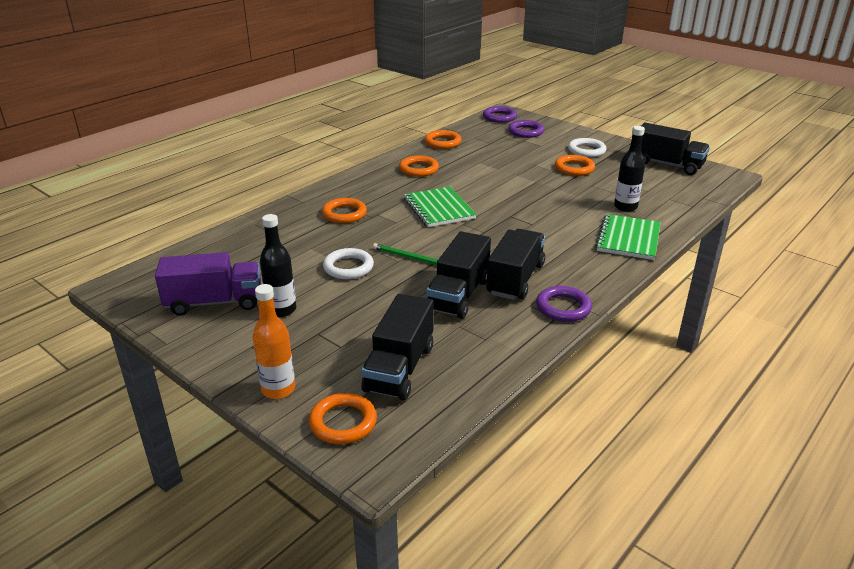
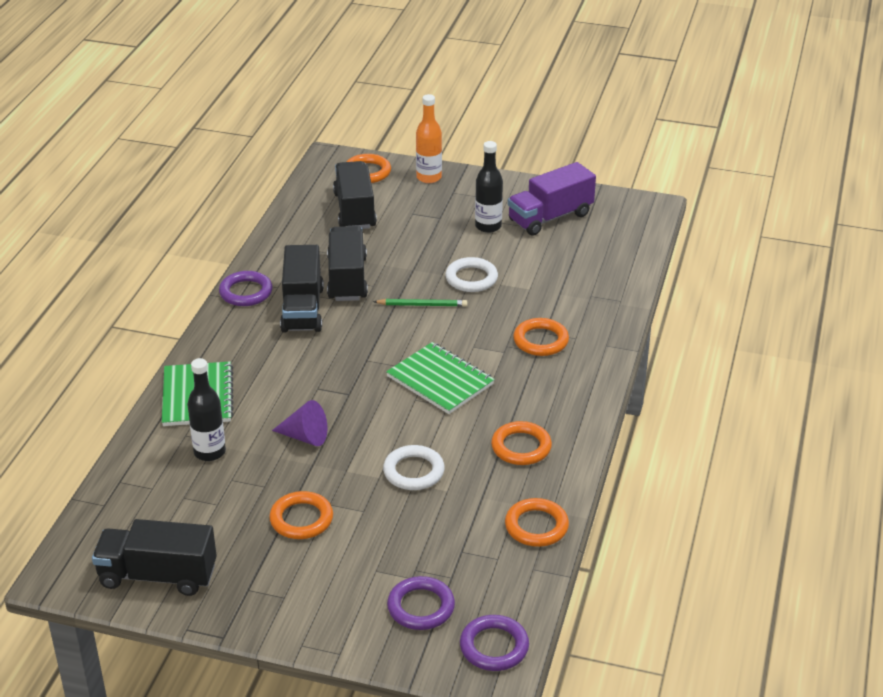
camera: 155 degrees right, 5 degrees up
white ring [568,138,607,157] -> white ring moved to [383,445,445,490]
none -> purple cone [272,400,327,446]

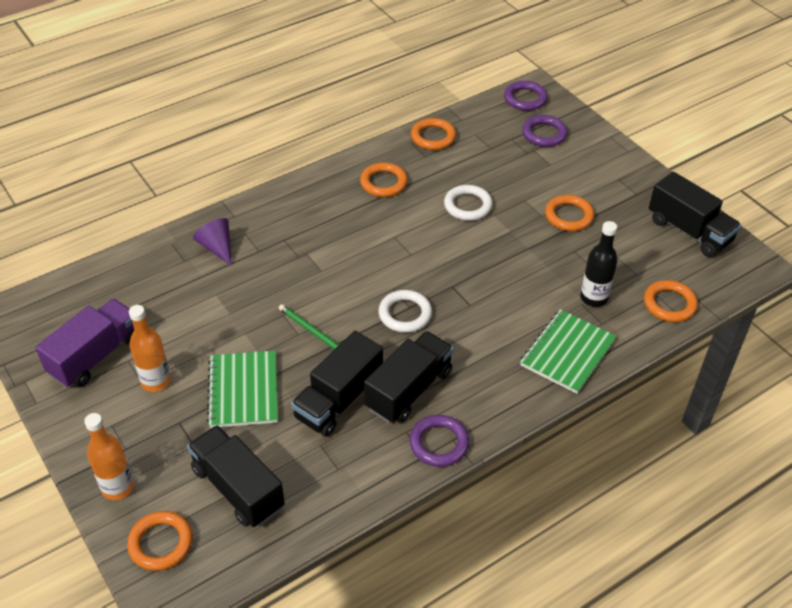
camera: 140 degrees left, 10 degrees up
purple cone [272,400,327,446] -> purple cone moved to [193,218,232,266]
black truck [333,161,377,229] -> black truck turned 105 degrees clockwise [187,425,285,527]
green notebook [386,342,495,414] -> green notebook moved to [207,351,278,428]
white ring [445,257,498,292] -> white ring moved to [378,290,432,333]
black bottle [475,141,503,233] -> orange bottle [129,305,171,392]
purple truck [508,162,596,236] -> purple truck turned 60 degrees counterclockwise [35,299,134,388]
orange ring [513,318,569,356] -> orange ring moved to [644,280,698,322]

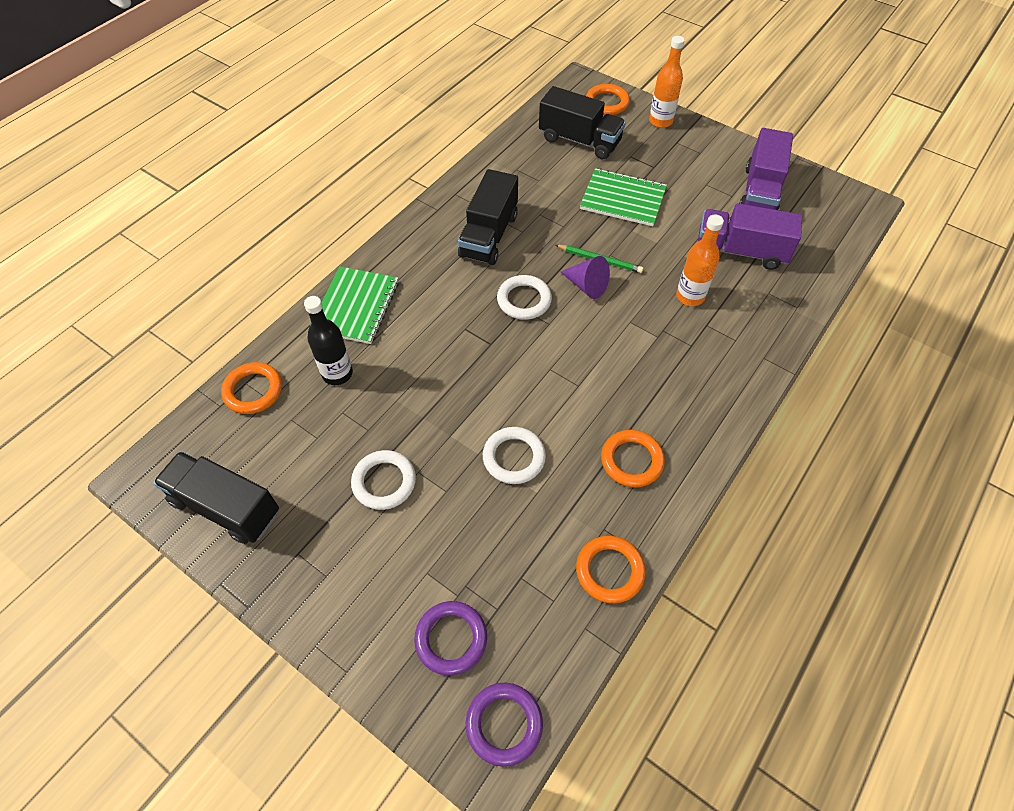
camera: 160 degrees right, 10 degrees up
orange bottle [129,305,171,392] -> orange bottle moved to [676,214,724,306]
purple cone [193,218,232,266] -> purple cone moved to [560,256,610,299]
green notebook [207,351,278,428] -> green notebook turned 45 degrees counterclockwise [580,168,667,226]
black truck [291,331,383,437] -> none
purple ring [410,415,469,467] -> none
orange ring [545,195,594,231] -> white ring [351,450,416,510]
none -> purple truck [698,203,802,270]

